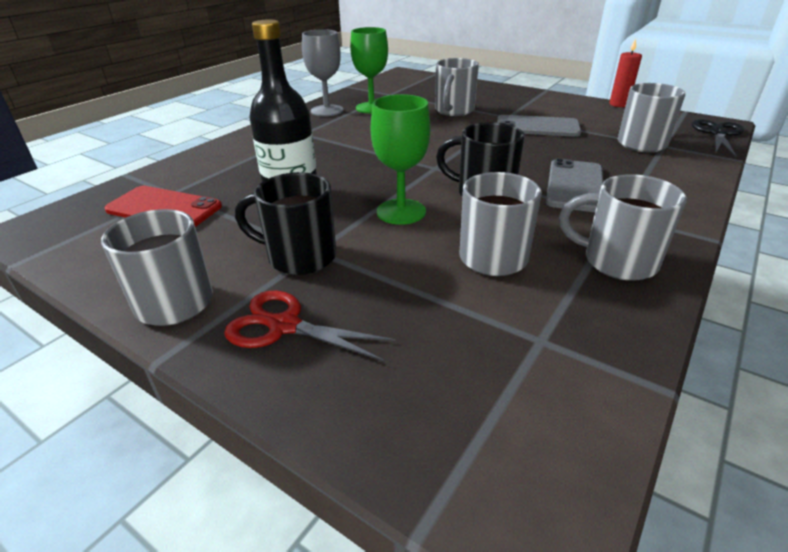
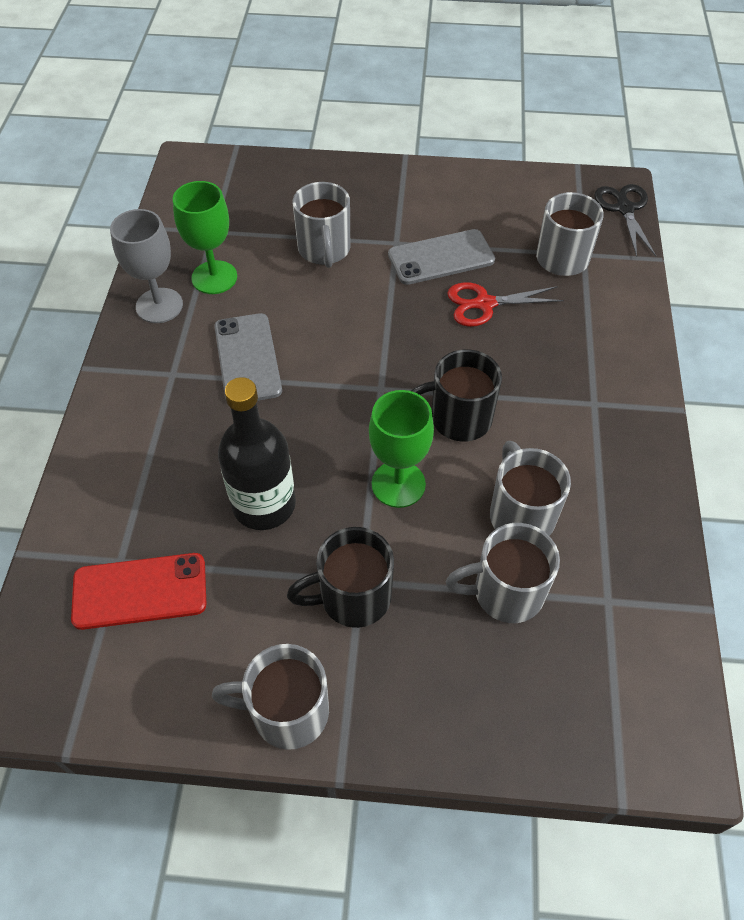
camera: 30 degrees left, 20 degrees up
red scissors [224,291,395,361] -> red scissors moved to [447,282,564,327]
grey phone [546,158,603,212] -> grey phone moved to [214,313,282,401]
grey mug [559,174,687,281] -> grey mug moved to [446,523,560,623]
red candle [609,38,642,107] -> none

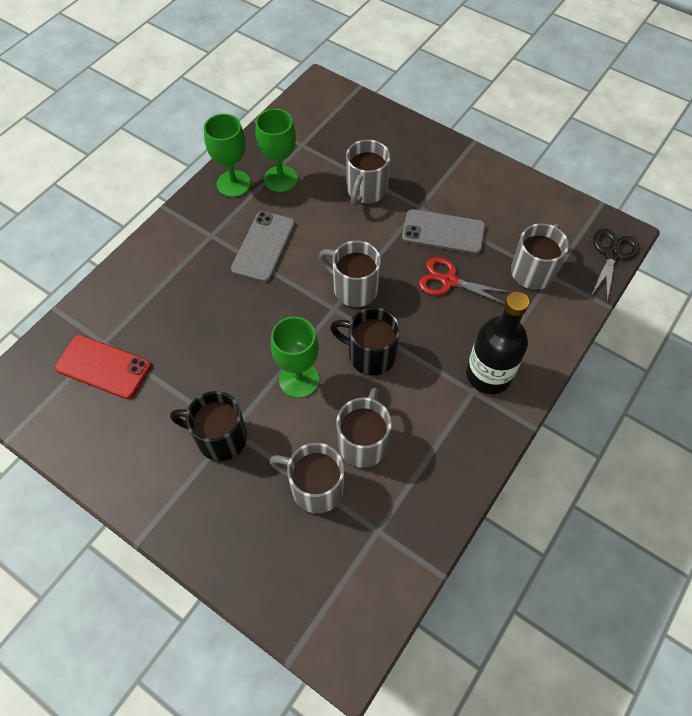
camera: 30 degrees right, 5 degrees up
grey goblet [110,209,183,323] -> green goblet [204,114,251,197]
grey mug [212,644,329,750] -> grey mug moved to [319,240,381,307]
black bottle [218,377,296,530] -> black bottle moved to [466,292,529,394]

